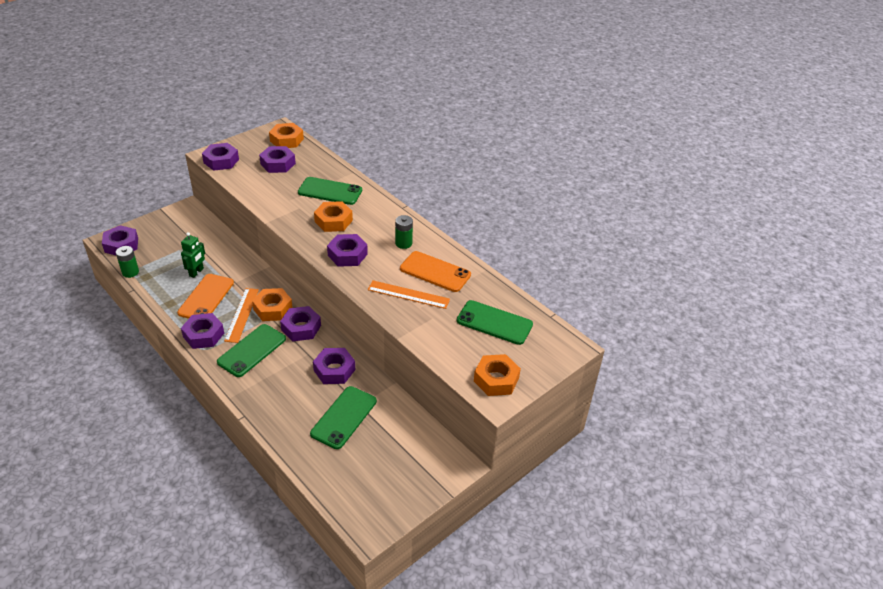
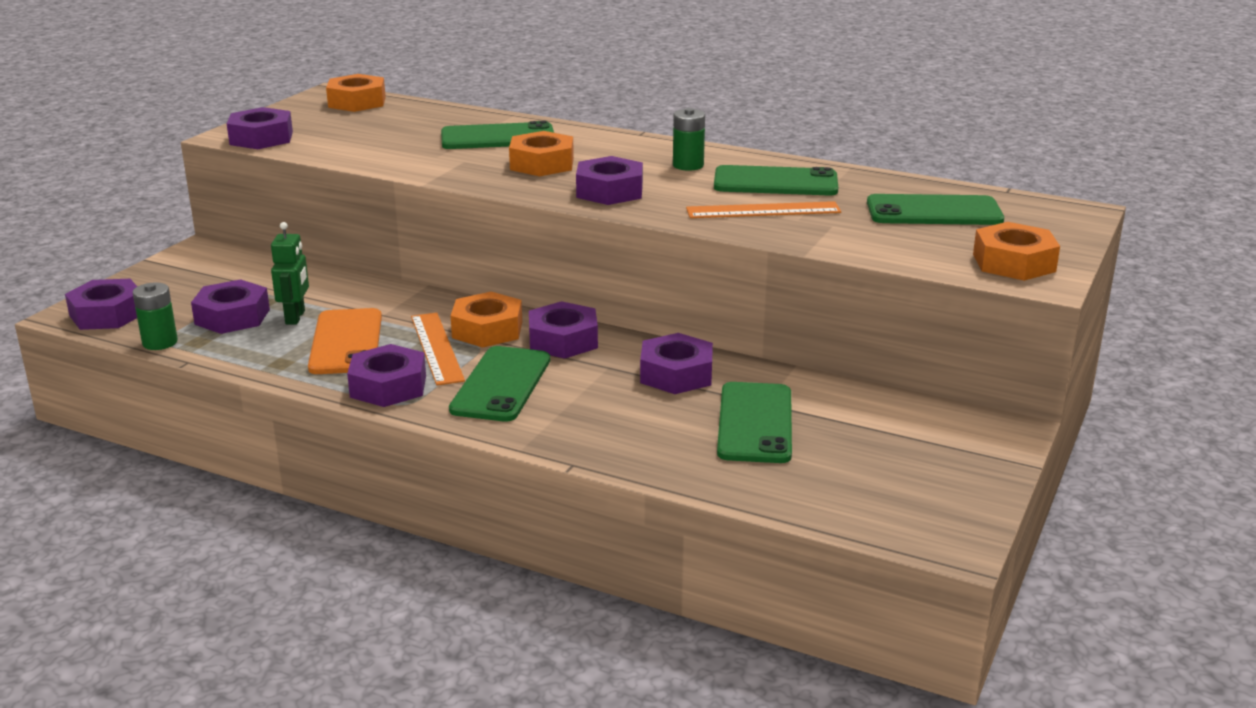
camera: 20 degrees left, 15 degrees down
purple nut [259,146,296,173] -> purple nut moved to [191,279,270,334]
orange phone [400,251,471,292] -> green phone [714,165,838,195]

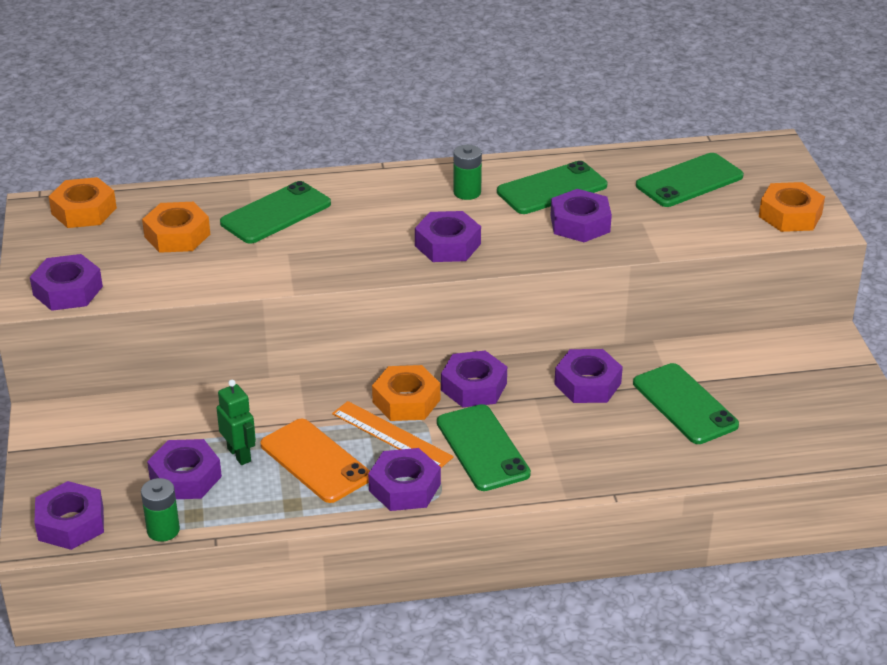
camera: 35 degrees left, 10 degrees up
orange nut [509,131,574,176] -> orange nut moved to [142,202,210,253]
orange ruler [686,201,841,218] -> purple nut [550,189,612,242]

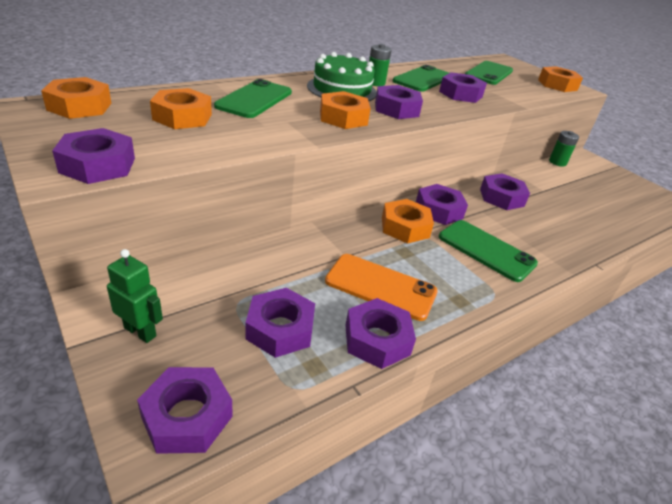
camera: 30 degrees left, 0 degrees up
green battery [141,478,180,542] -> green battery moved to [549,131,579,166]
green robot [217,380,256,465] -> green robot moved to [107,249,163,343]
orange ruler [332,401,454,468] -> none
purple nut [368,448,441,511] -> purple nut moved to [345,298,416,369]
green phone [633,363,739,444] -> none
none -> green cake [307,52,377,101]
none -> orange nut [320,91,371,129]

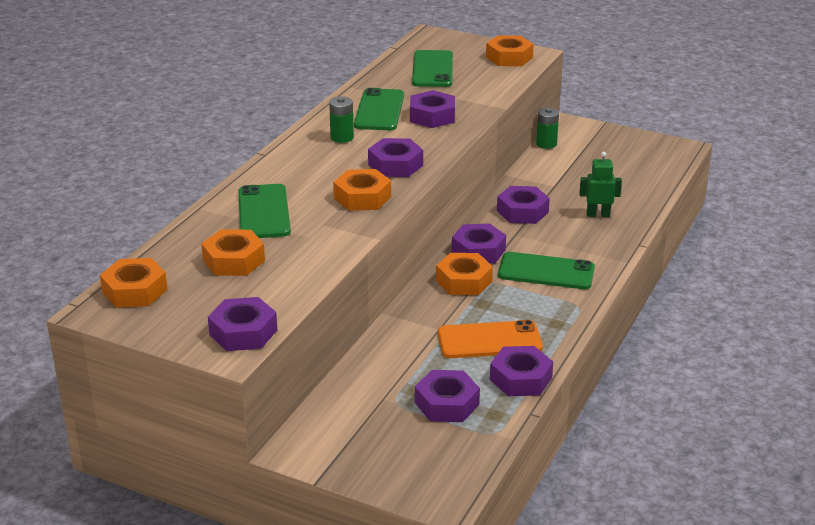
camera: 25 degrees left, 5 degrees down
green robot [107,249,163,343] -> green robot moved to [579,152,622,217]
purple nut [137,367,233,454] -> none
green cake [307,52,377,101] -> none

